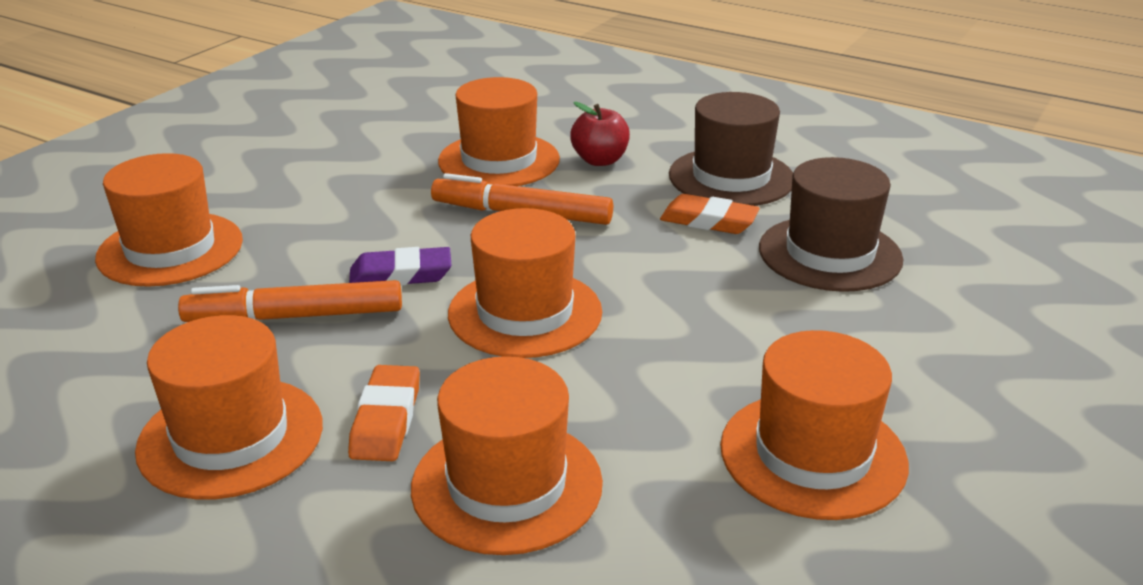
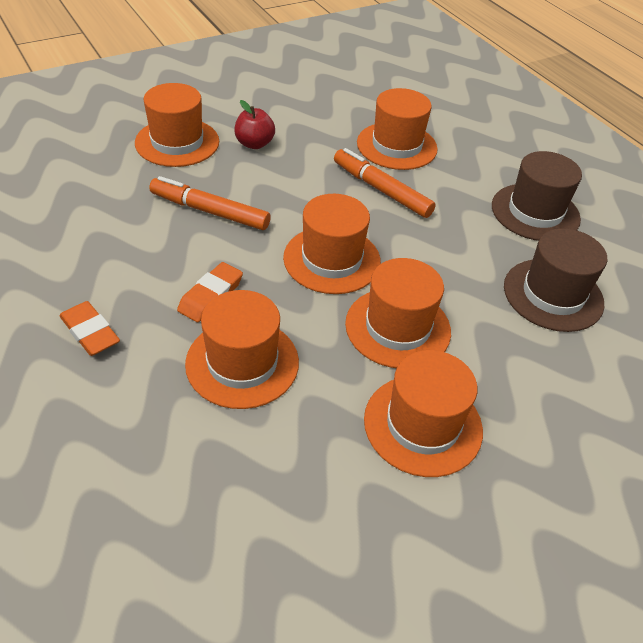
camera: 25 degrees right, 15 degrees up
orange hat [135,315,323,500] -> orange hat moved to [345,258,451,368]
purple eraser [349,247,451,286] -> none
red apple [570,102,630,166] -> red apple moved to [235,100,275,149]
orange eraser [660,194,760,234] -> orange eraser moved to [59,301,120,356]

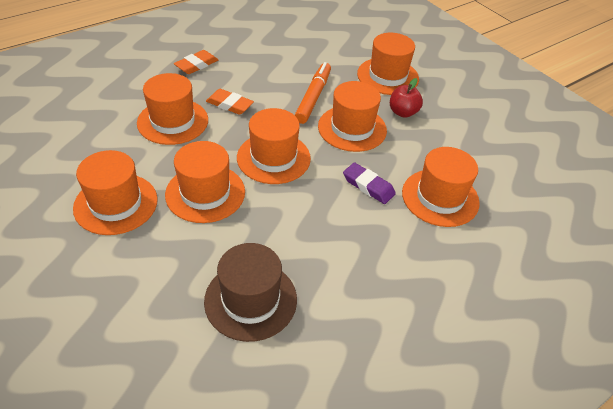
camera: 85 degrees right, 0 degrees up
orange marker [334,148,436,218] -> purple eraser [343,162,396,204]
brown hat [492,151,582,241] -> none
none -> orange hat [318,81,387,152]

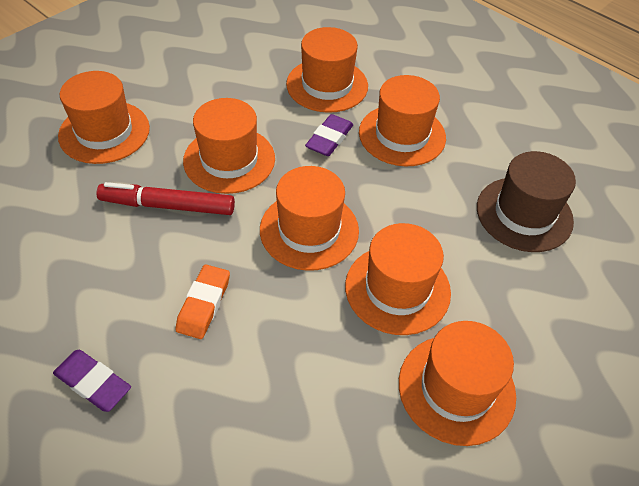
camera: 100 degrees left, 5 degrees up
orange hat [137,73,208,145] -> orange hat moved to [359,75,446,166]
orange eraser [174,50,218,74] -> purple eraser [53,350,131,412]
orange marker [295,62,331,124] -> red marker [96,182,235,215]
red apple [390,78,423,118] -> none

